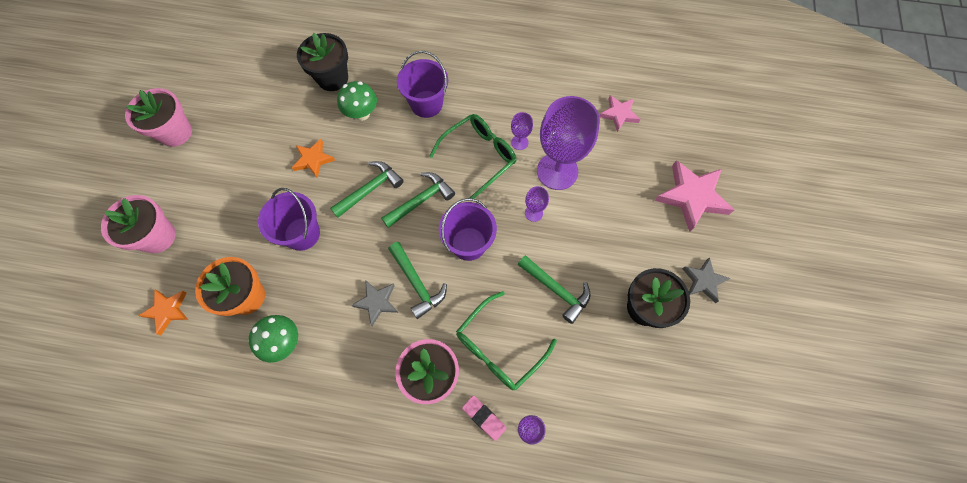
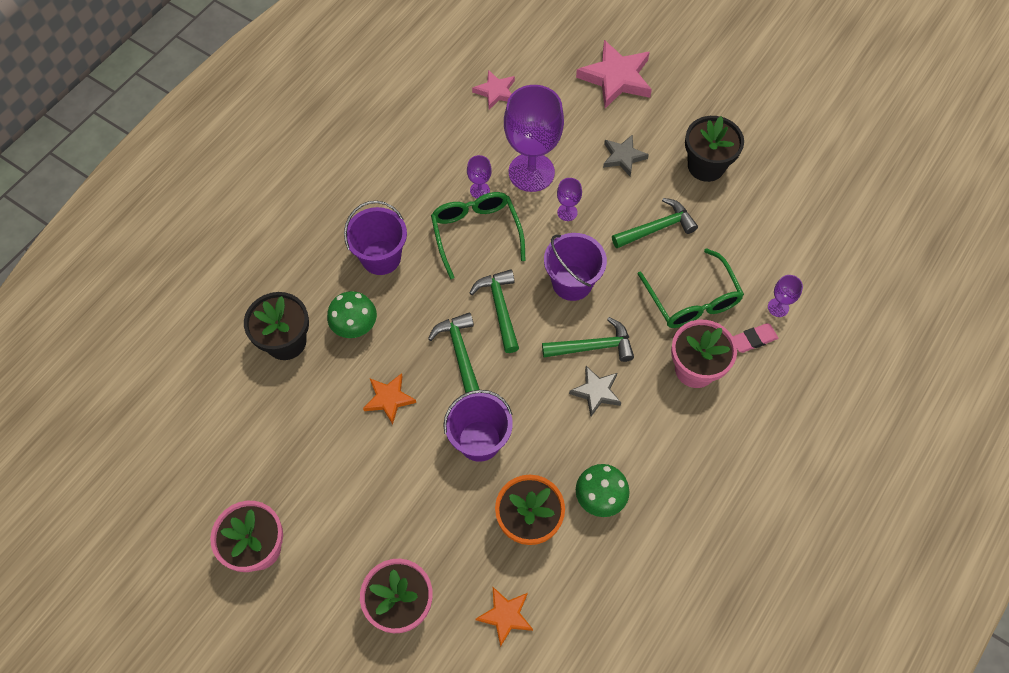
camera: 65 degrees left, 5 degrees down
grey star [682,257,731,303] -> grey star moved to [603,134,649,176]

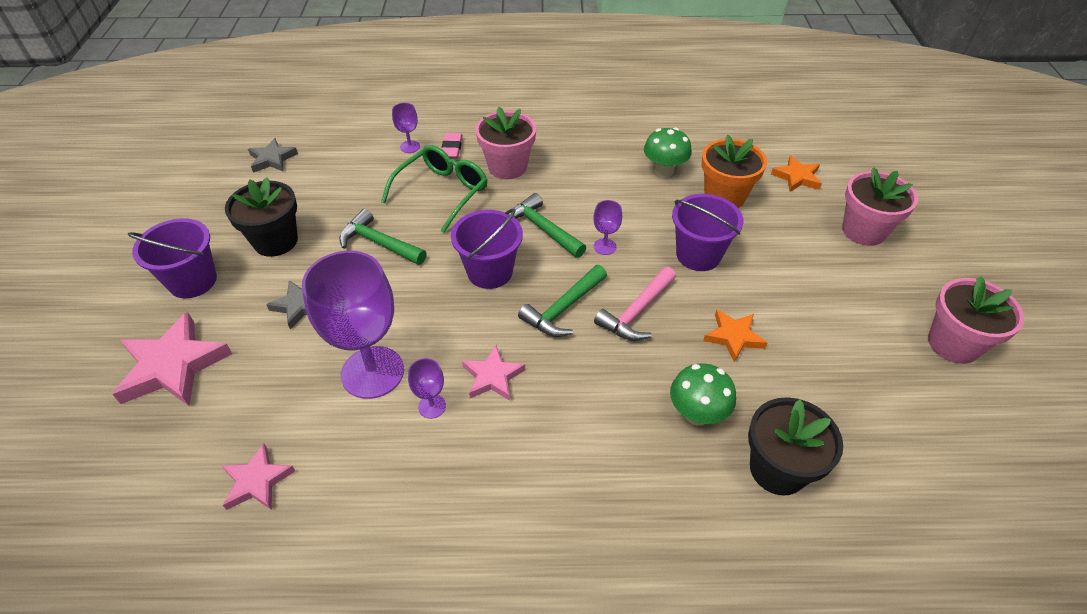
camera: 125 degrees left, 15 degrees down
purple bucket [344,201,407,275] -> purple bucket moved to [127,218,217,298]
green hammer [428,313,480,393] -> pink hammer [594,266,676,341]
green glasses [431,192,526,279] -> pink star [462,345,525,401]
purple goblet [557,178,582,221] -> purple goblet moved to [593,200,622,255]
grey star [569,366,621,416] -> grey star moved to [248,138,298,173]
pink eraser [733,323,778,353] -> pink eraser turned 60 degrees clockwise [442,133,463,159]

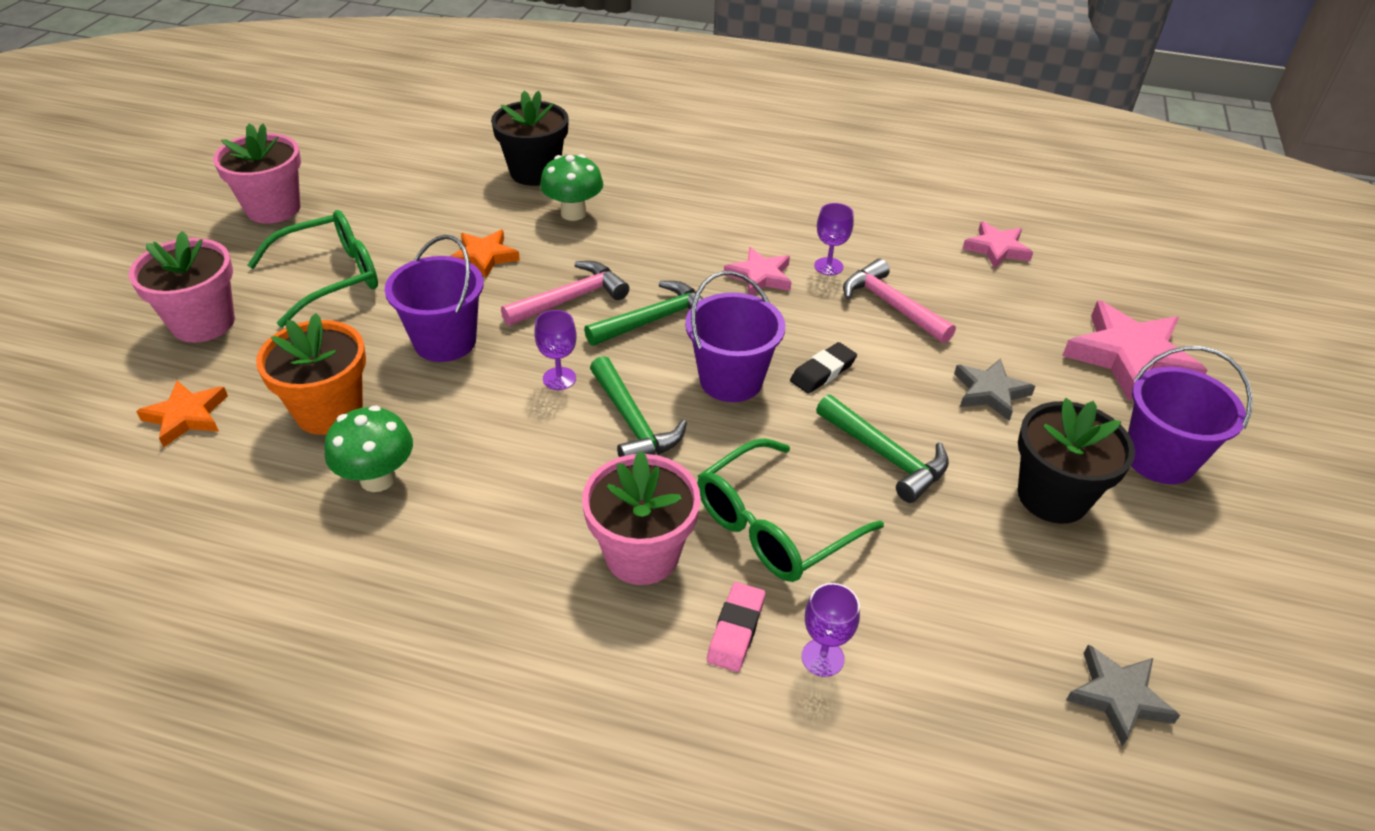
camera: 165 degrees left, 5 degrees down
purple goblet [302,251,404,399] -> pink hammer [843,258,956,343]
none -> green glasses [247,210,378,327]
none -> black eraser [790,342,857,394]

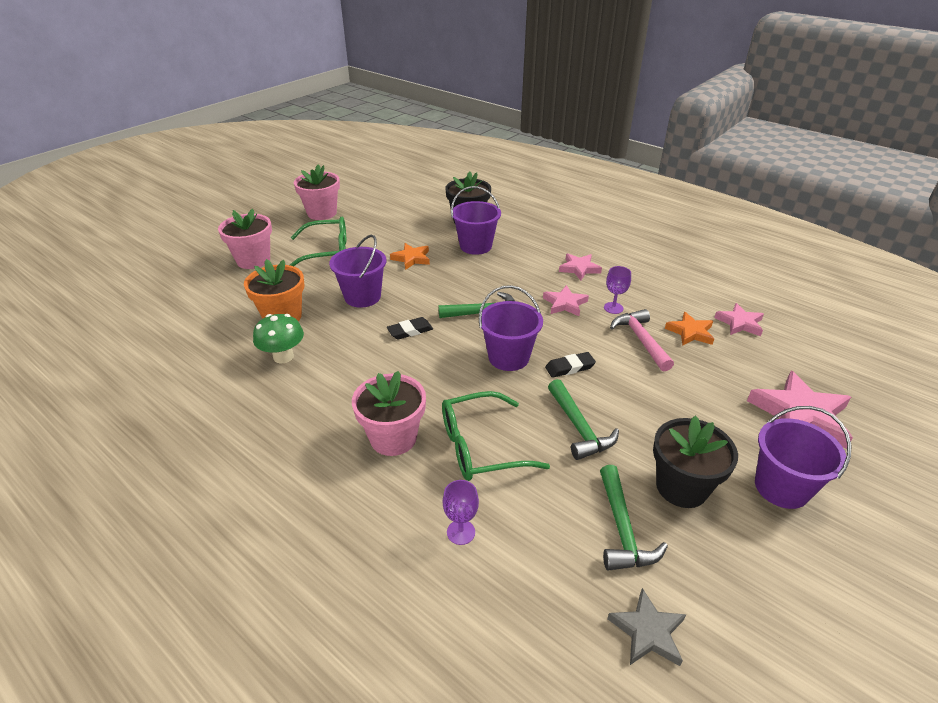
camera: 25 degrees right, 5 degrees down
orange star [136,381,228,447] -> orange star moved to [665,312,714,346]
pink hammer [501,261,629,326] -> none
purple goblet [534,310,577,390] -> black eraser [387,317,433,340]
green mushroom [540,154,603,221] -> purple bucket [451,186,501,255]
green hammer [590,356,687,457] -> green hammer moved to [600,465,668,571]
pink eraser [707,582,765,672] -> none
grey star [954,358,1035,421] -> none
none -> pink star [559,253,602,280]

